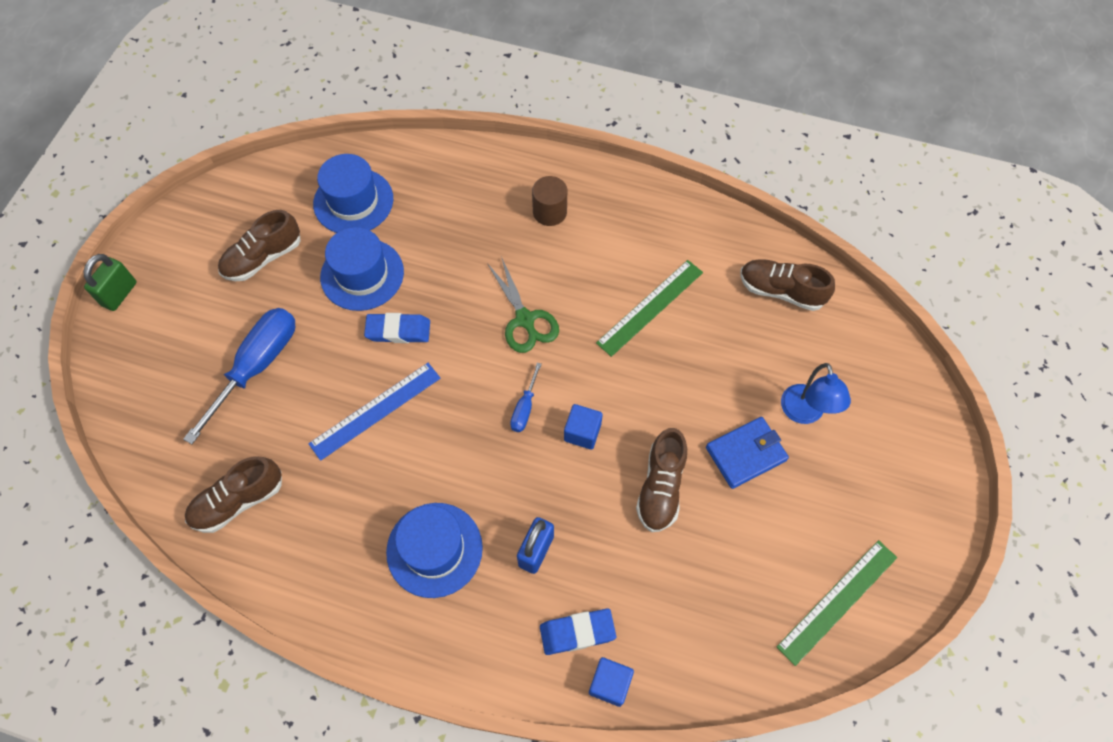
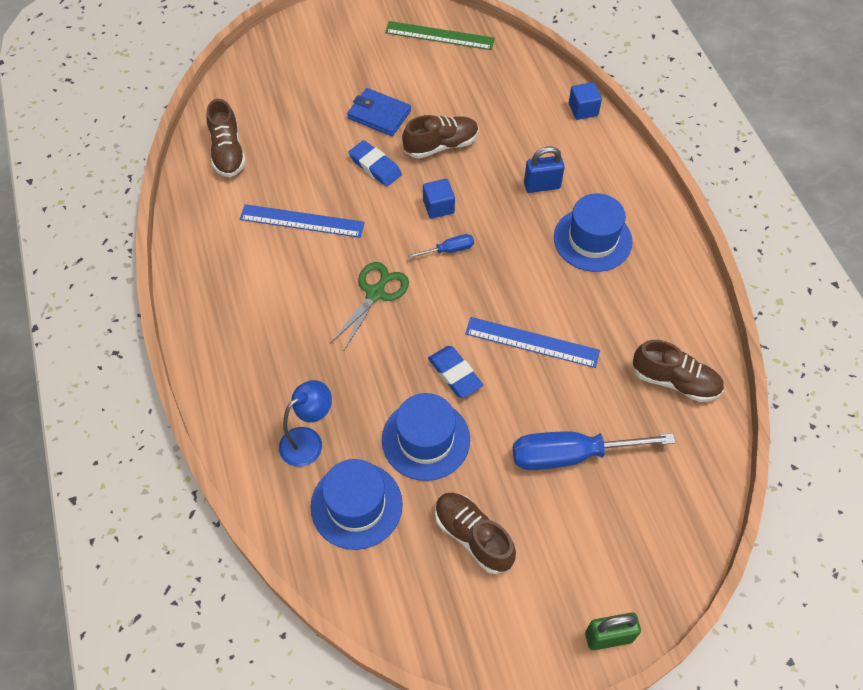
camera: 125 degrees left, 5 degrees down
brown shoe [218,210,301,281] -> brown shoe turned 150 degrees counterclockwise [435,493,516,574]
brown cylinder [532,176,567,226] -> none
blue eraser [540,609,616,655] -> blue eraser moved to [348,140,402,187]
green ruler [596,260,703,357] -> blue ruler [240,204,365,238]
blue lamp [781,363,851,424] -> blue lamp moved to [279,380,332,467]

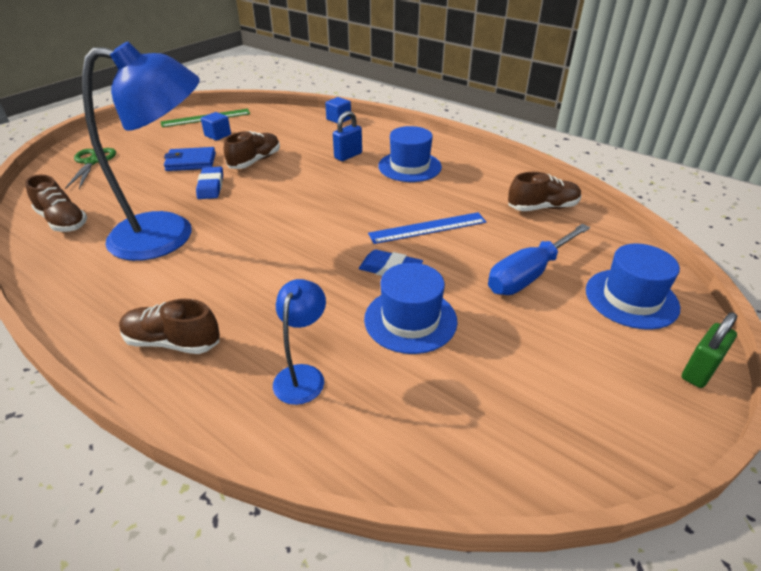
camera: 35 degrees left, 20 degrees down
blue ruler [240,204,365,238] -> blue lamp [82,41,200,261]
blue hat [310,459,403,550] -> blue hat moved to [586,244,680,330]
green scissors [330,262,409,352] -> green scissors moved to [65,148,116,189]
blue eraser [348,140,402,187] -> blue eraser turned 75 degrees clockwise [196,167,223,199]
blue screwdriver [408,234,474,259] -> none
blue cube [423,179,455,219] -> blue cube moved to [201,112,231,141]
brown shoe [435,493,516,574] -> brown shoe moved to [119,299,220,354]

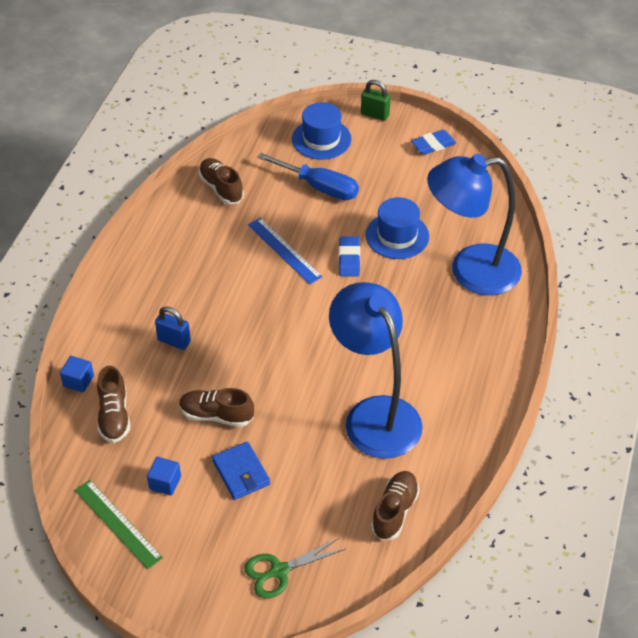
camera: 110 degrees left, 10 degrees up
brown shoe [119,299,220,354] -> brown shoe moved to [97,366,130,443]
blue eraser [196,167,223,199] -> blue eraser moved to [411,130,456,155]
blue lamp [273,279,326,405] -> blue lamp [427,154,522,295], size x2.18
blue hat [378,126,442,182] -> none

